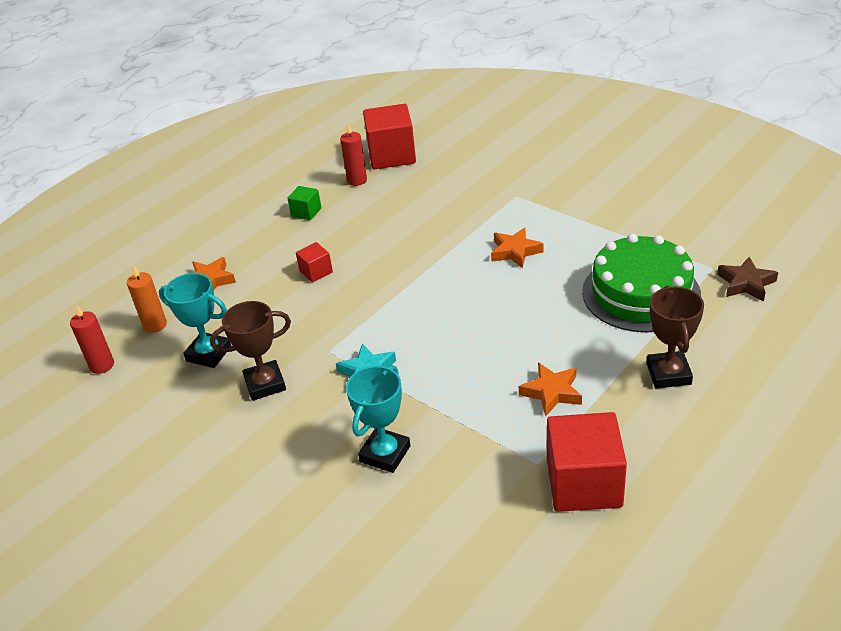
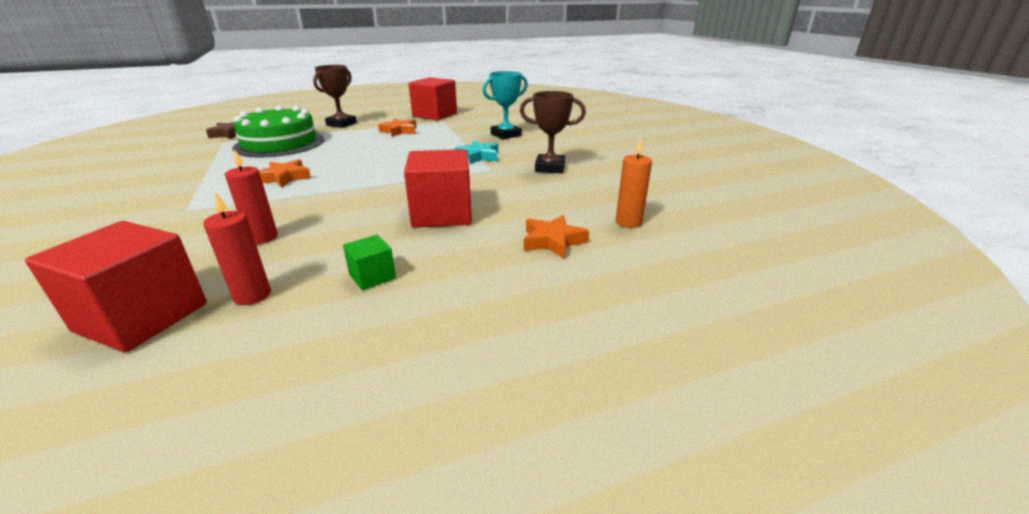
camera: 155 degrees left, 10 degrees down
red candle [70,305,114,374] -> red candle moved to [225,149,278,244]
turquoise trophy [159,273,231,368] -> none
red cube [296,242,333,282] -> red cube [404,149,472,228], size x2.05

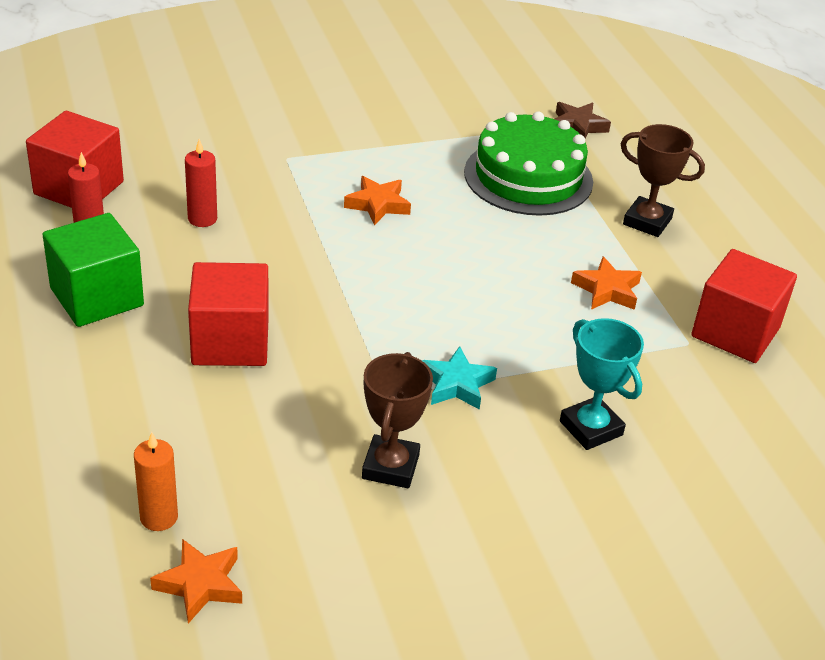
camera: 90 degrees right, 10 degrees up
green cube [343,235,396,290] -> green cube [42,213,144,327], size x2.05
orange star [524,215,589,259] -> orange star moved to [150,539,242,624]

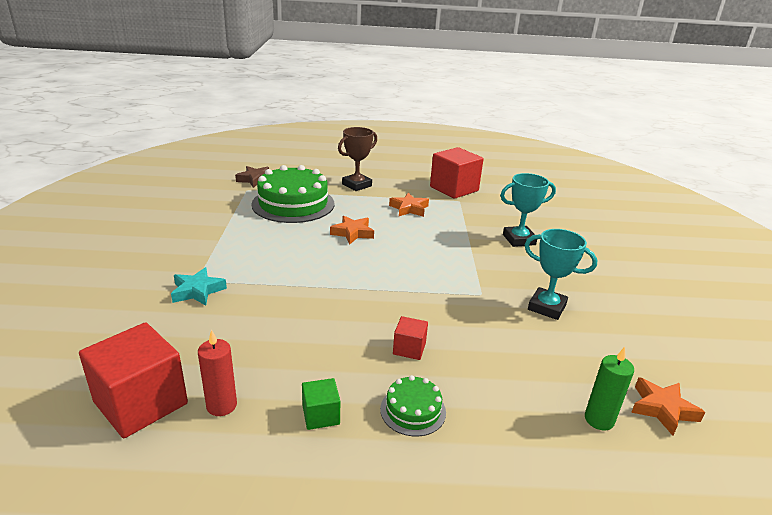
camera: 70 degrees left, 10 degrees down
green cube [42,213,144,327] -> green cube [302,378,340,430], size x0.49
orange candle [134,432,178,531] -> green candle [585,347,634,431]
red candle [185,139,217,227] -> none
red cube [188,262,269,366] -> red cube [393,316,428,360], size x0.49
orange star [344,176,411,226] -> orange star moved to [330,216,374,244]
brown trophy [362,352,433,488] -> turquoise trophy [525,229,598,320]
turquoise star [421,346,497,410] -> turquoise star moved to [171,267,227,306]
none -> green cake [380,375,446,436]

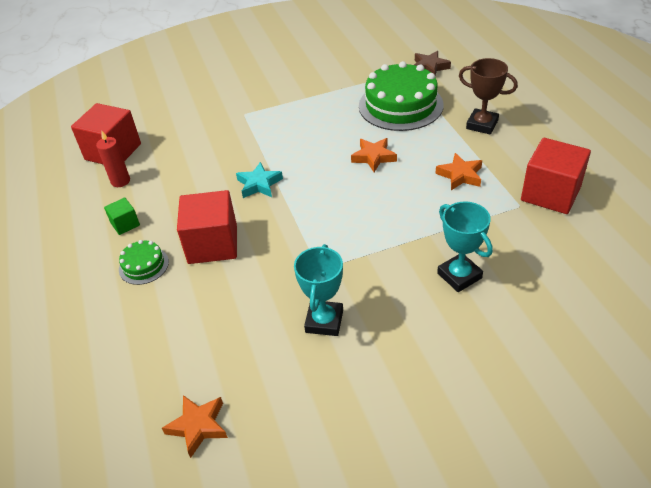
camera: 75 degrees right, 15 degrees up
turquoise star [171,267,227,306] -> turquoise star moved to [236,162,283,198]
red cube [393,316,428,360] -> red cube [177,190,237,264], size x2.05
green candle [585,347,634,431] -> none

